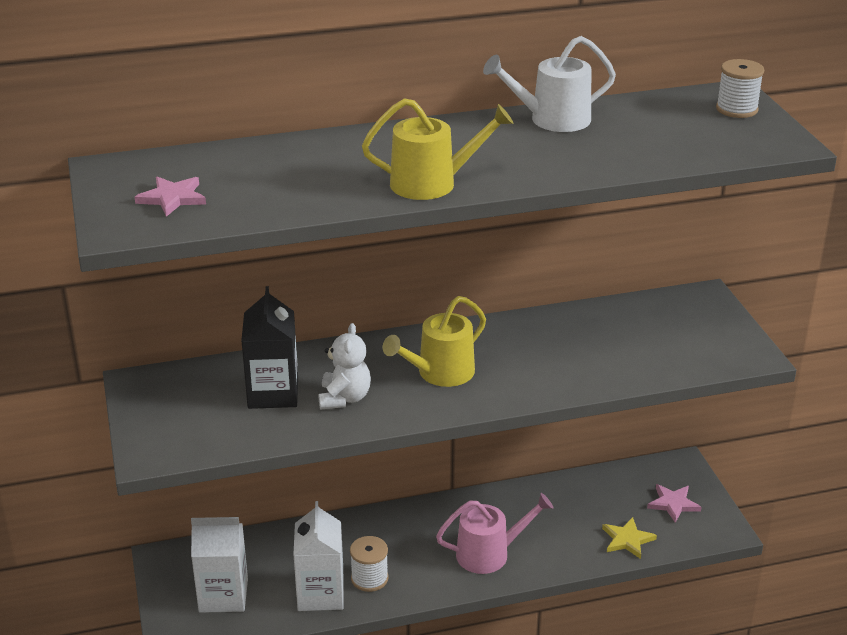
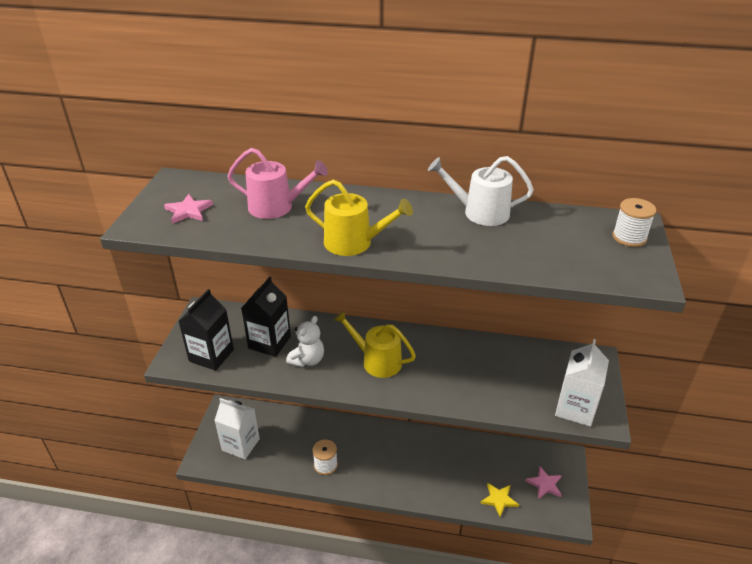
camera: 25 degrees right, 5 degrees up
white carton [293,501,344,611] -> white carton moved to [555,339,609,427]
yellow watering can [383,296,486,387] -> yellow watering can turned 45 degrees clockwise [334,310,416,378]
pink watering can [436,493,553,574] -> pink watering can moved to [227,148,328,219]
none -> black carton [179,289,234,371]

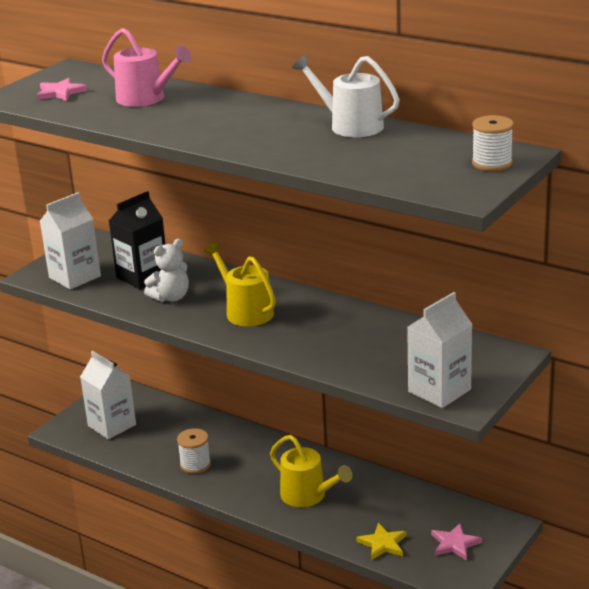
camera: 25 degrees right, 10 degrees down
black carton [179,289,234,371] -> white carton [40,192,101,290]
yellow watering can [305,180,413,256] -> yellow watering can moved to [270,435,352,507]

